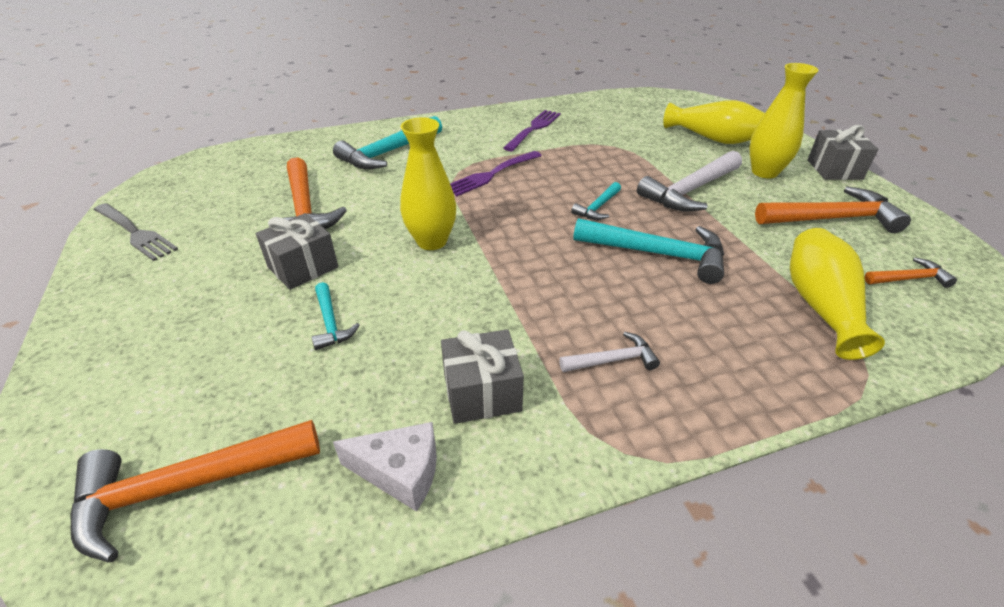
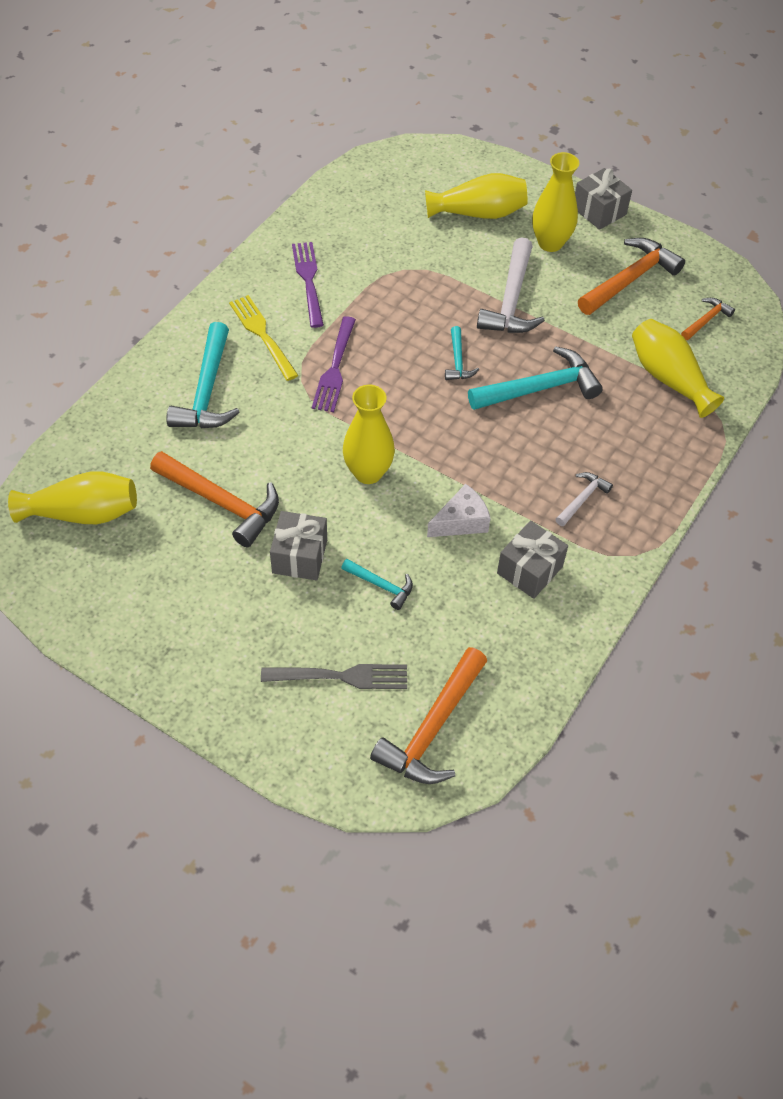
camera: 40 degrees left, 15 degrees up
grey fork [94,203,178,261] -> grey fork moved to [261,664,407,689]
white cheese [333,422,437,512] -> white cheese moved to [427,484,490,537]
none -> yellow vase [8,471,137,524]
none -> yellow fork [229,295,299,381]

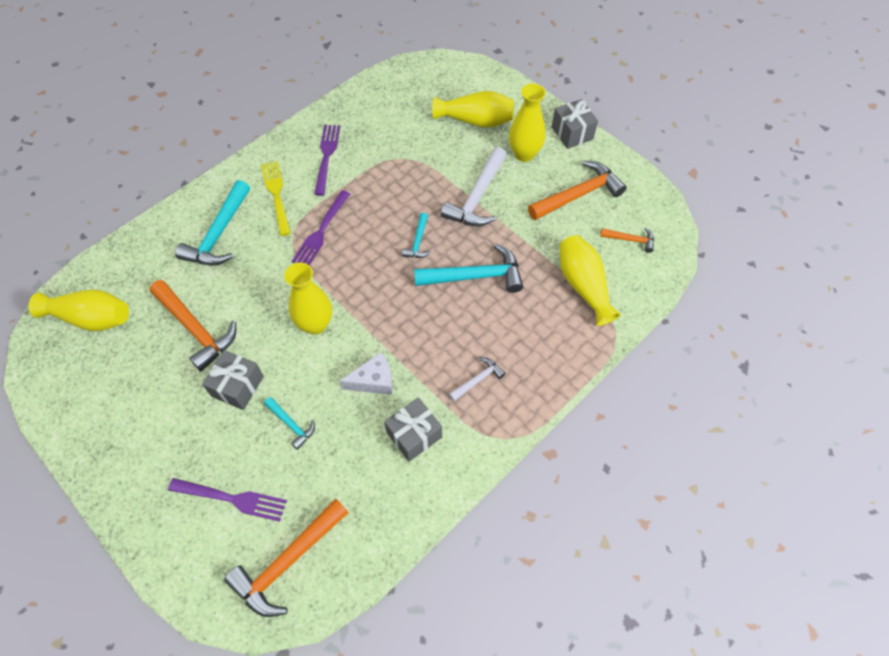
camera: 15 degrees right, 5 degrees up
grey fork [261,664,407,689] -> purple fork [168,478,287,522]
orange hammer [681,298,735,340] -> orange hammer turned 45 degrees clockwise [600,227,654,253]

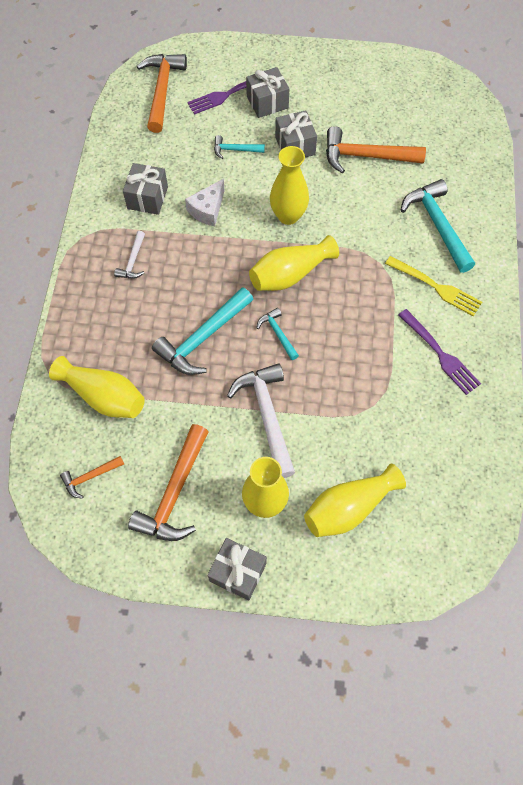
camera: 140 degrees right, 5 degrees up
yellow vase [29,290,129,331] -> yellow vase moved to [249,235,339,291]
purple fork [291,190,350,265] -> none
none -> grey gift [246,67,289,118]

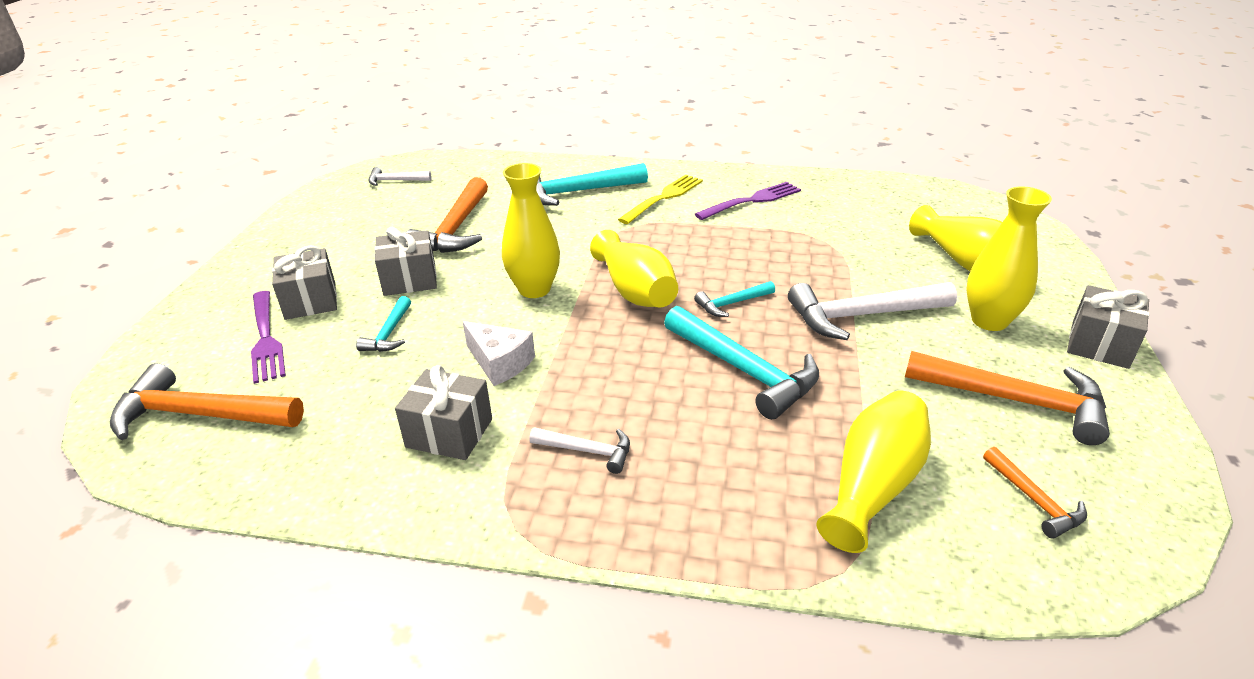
camera: 85 degrees left, 30 degrees down
none -> white hammer [368,167,431,186]

